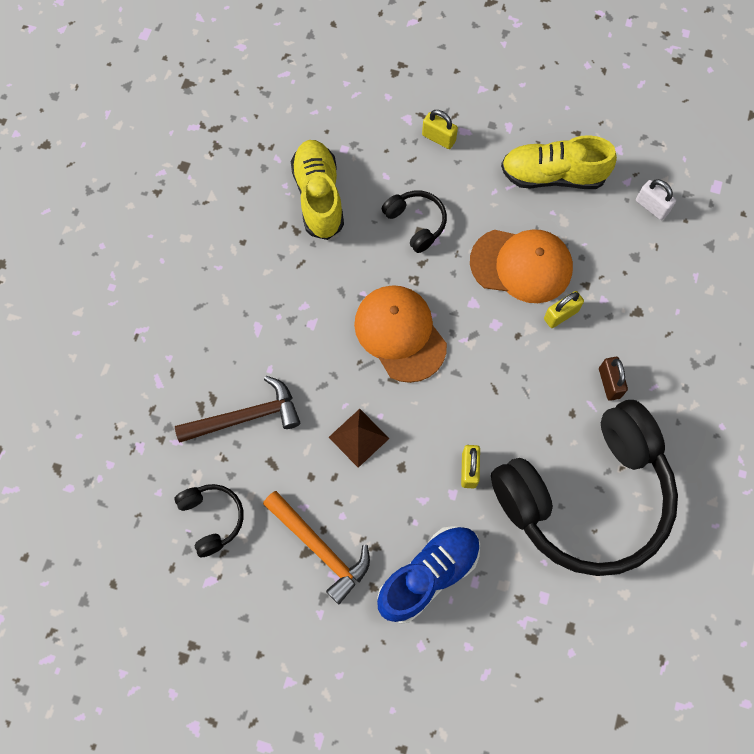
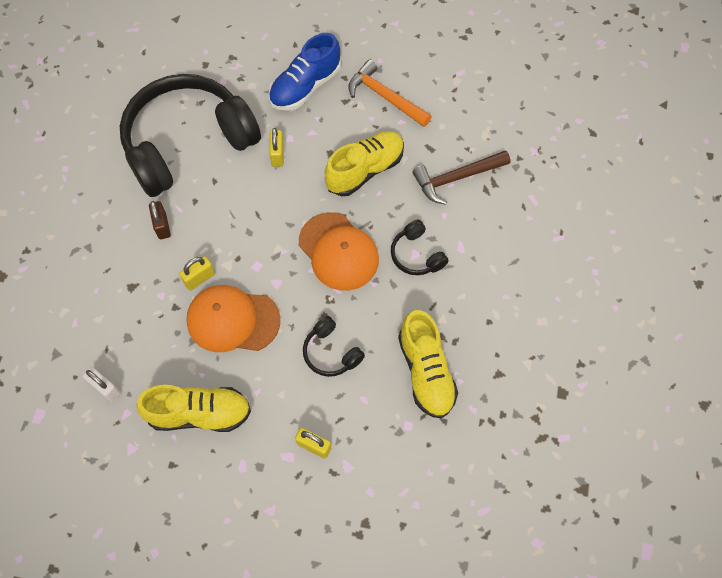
camera: 175 degrees right, 5 degrees down
black headphones [174,484,244,557] -> black headphones moved to [391,220,449,275]
brown pyramid [329,409,390,468] -> yellow shoe [325,131,404,196]

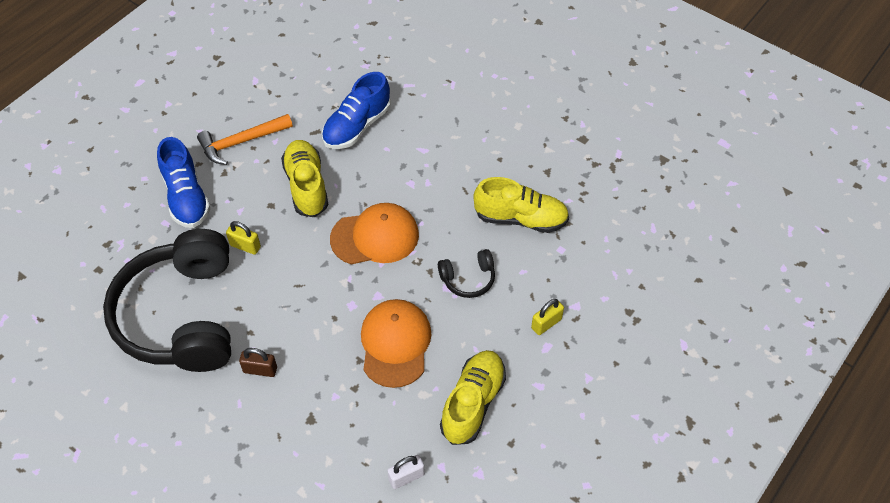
camera: 65 degrees left, 10 degrees down
yellow padlock [179,256,215,290] -> none
orange cap [186,285,280,352] -> orange cap turned 150 degrees clockwise [361,299,431,388]
black headphones [391,220,449,275] -> none
brown hammer [413,150,510,205] -> blue shoe [322,72,391,149]

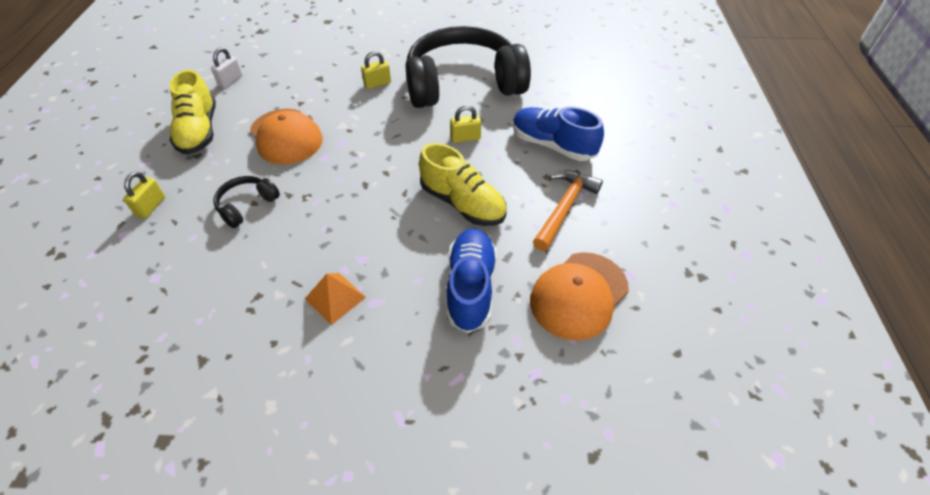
camera: 145 degrees right, 5 degrees down
black headphones [103,229,231,372] -> black headphones turned 60 degrees counterclockwise [406,26,531,108]
brown padlock [239,348,277,377] -> yellow padlock [361,51,391,89]
orange cap [330,203,419,264] -> orange cap moved to [530,252,629,341]
yellow shoe [473,177,569,233] -> none
none -> orange pyramid [305,273,366,325]

